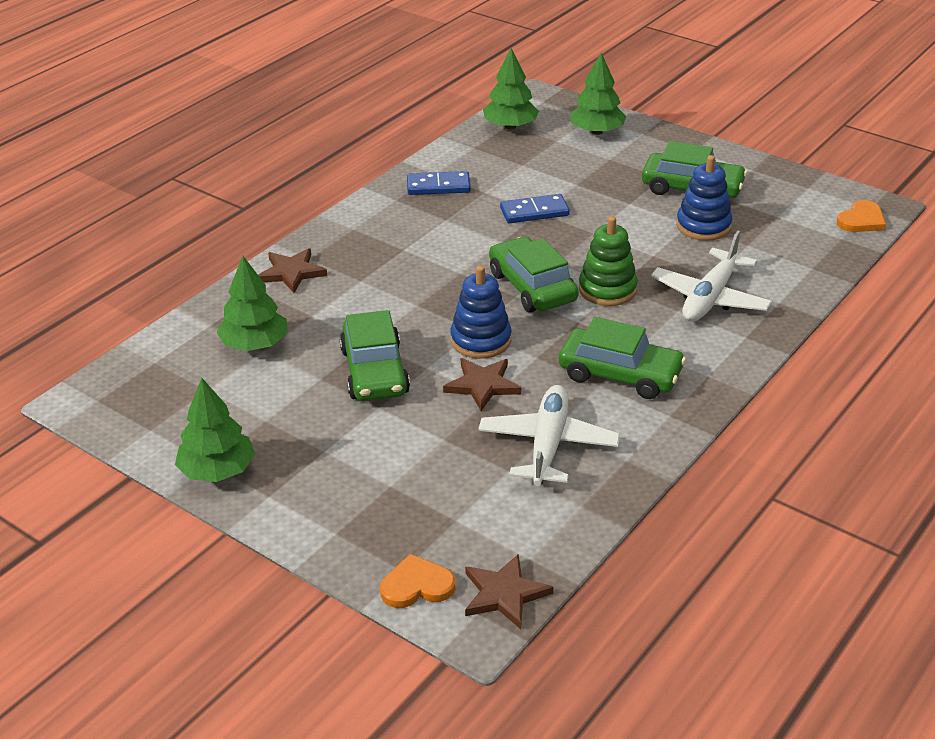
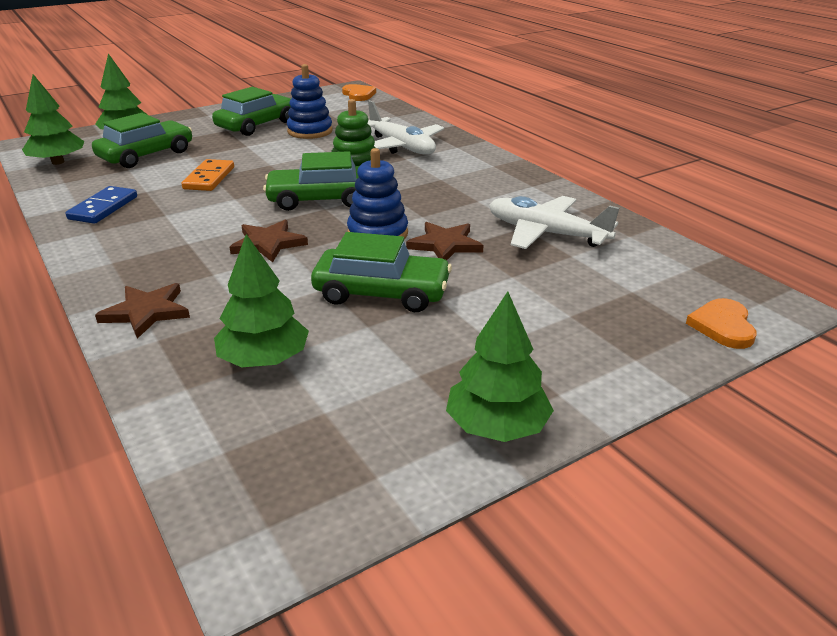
camera: 70 degrees left, 5 degrees down
brown star [465,554,553,629] -> brown star moved to [230,220,308,262]
blue domino [500,194,570,223] -> orange domino [182,159,234,191]
green car [559,317,686,399] -> green car moved to [92,113,192,168]

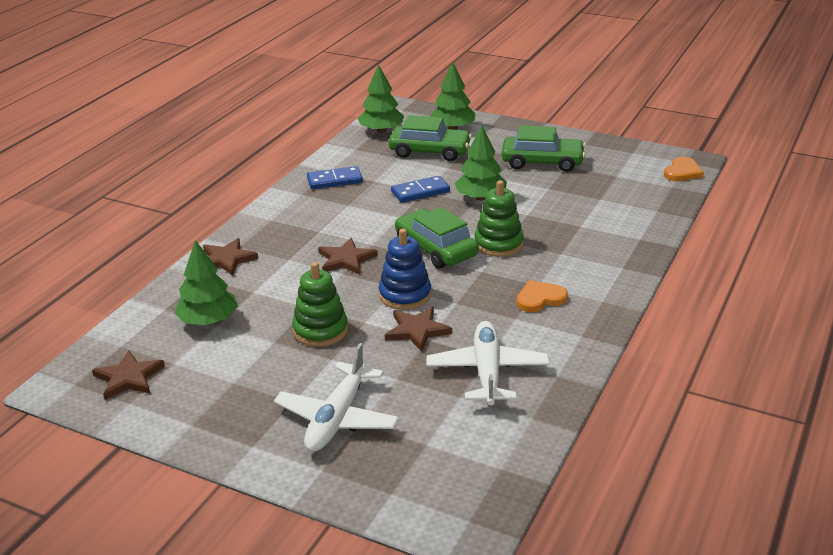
camera: 60 degrees right, 0 degrees up
orange domino [182,159,234,191] -> blue domino [391,176,450,203]
blue stacking toy [287,64,333,139] -> none
green car [311,232,452,312] -> green stacking toy [292,262,348,347]
white plane [367,100,444,154] -> white plane moved to [274,343,399,452]
green tree [446,292,554,442] -> green tree moved to [455,125,507,201]
orange heart [686,298,756,349] -> orange heart moved to [517,280,568,312]
none -> brown star [92,350,165,400]

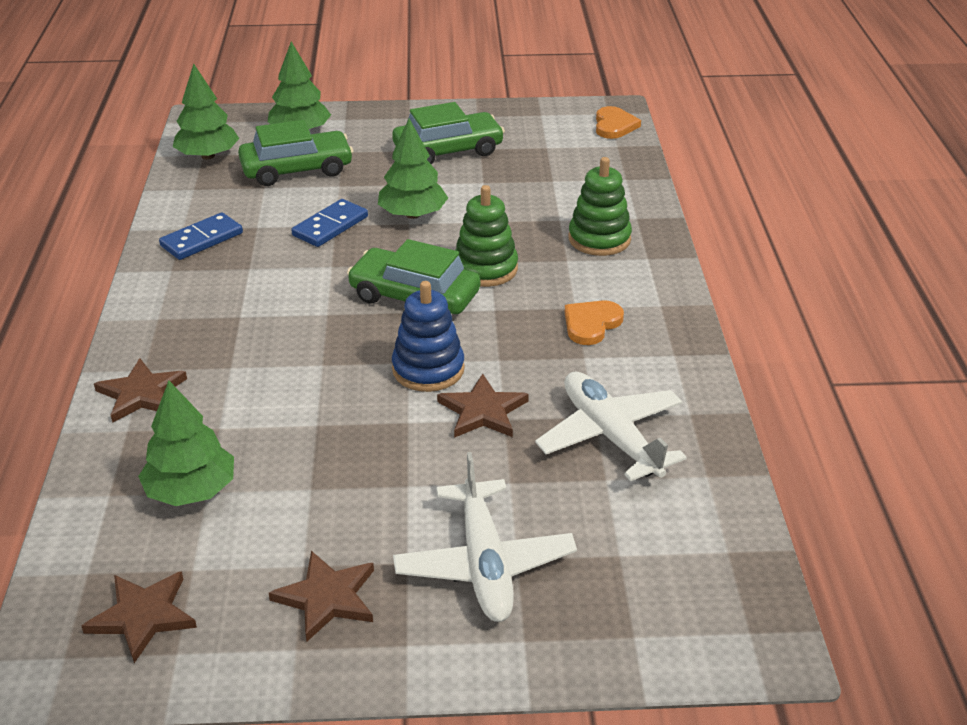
camera: 30 degrees left, 5 degrees up
green stacking toy [292,262,348,347] -> green stacking toy moved to [568,157,632,256]
brown star [318,238,378,275] -> brown star moved to [269,551,374,642]

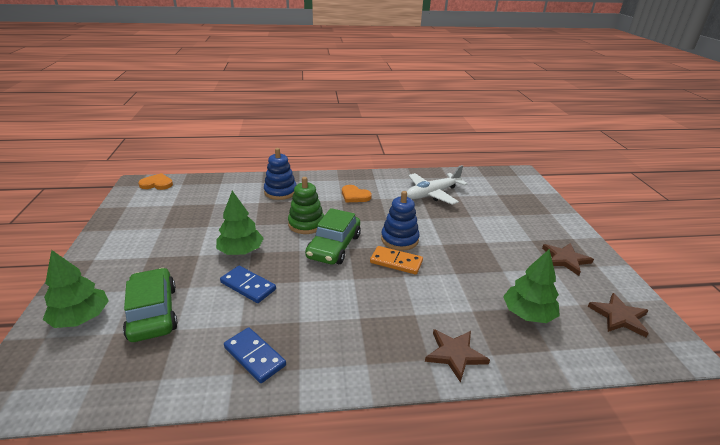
camera: 95 degrees left, 5 degrees down
green tree [172,64,239,159] -> none
green car [392,102,505,165] -> none
white plane [393,452,577,622] -> none
brown star [437,374,529,438] -> none
green stacking toy [568,157,632,256] -> blue stacking toy [264,148,297,200]
none -> orange domino [370,246,423,275]

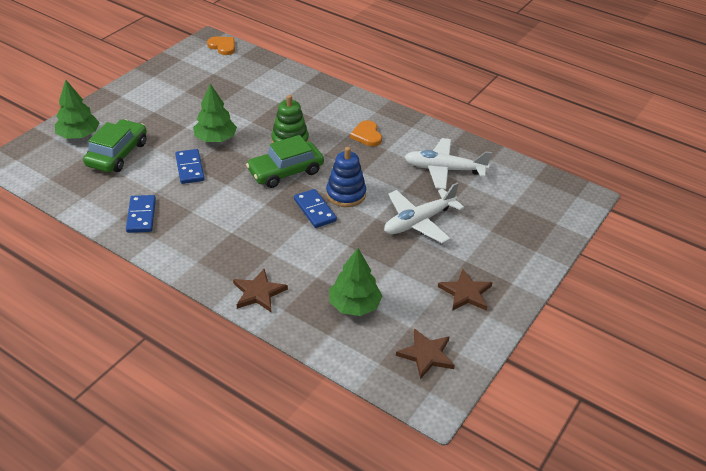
camera: 40 degrees right, 10 degrees up
blue stacking toy [264,148,297,200] -> none
orange domino [370,246,423,275] -> blue domino [294,189,337,228]
none -> white plane [384,182,464,243]

